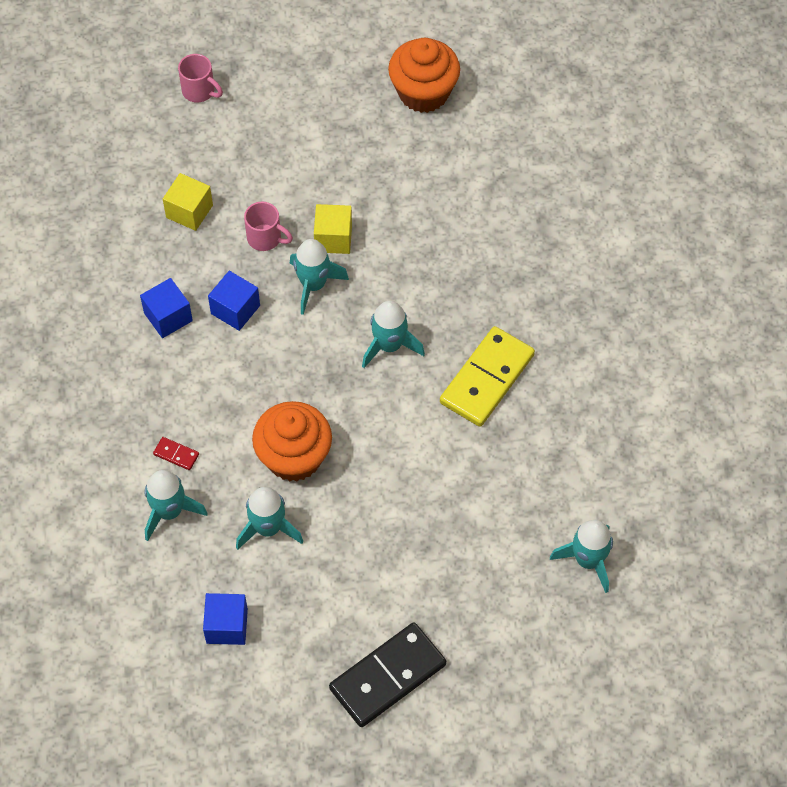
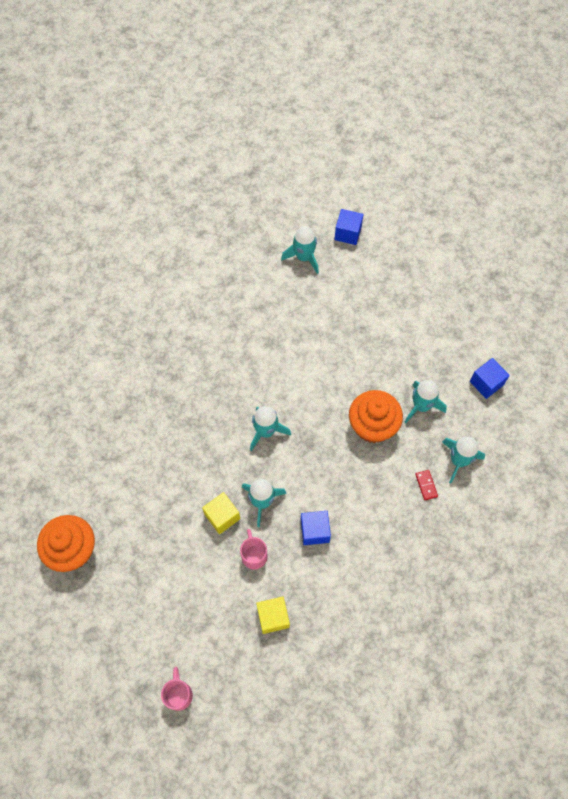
camera: 130 degrees left, 5 degrees up
blue cube [140,278,193,338] -> blue cube moved to [334,209,364,245]
black domino [329,622,446,727] -> none
yellow domino [440,326,535,427] -> none

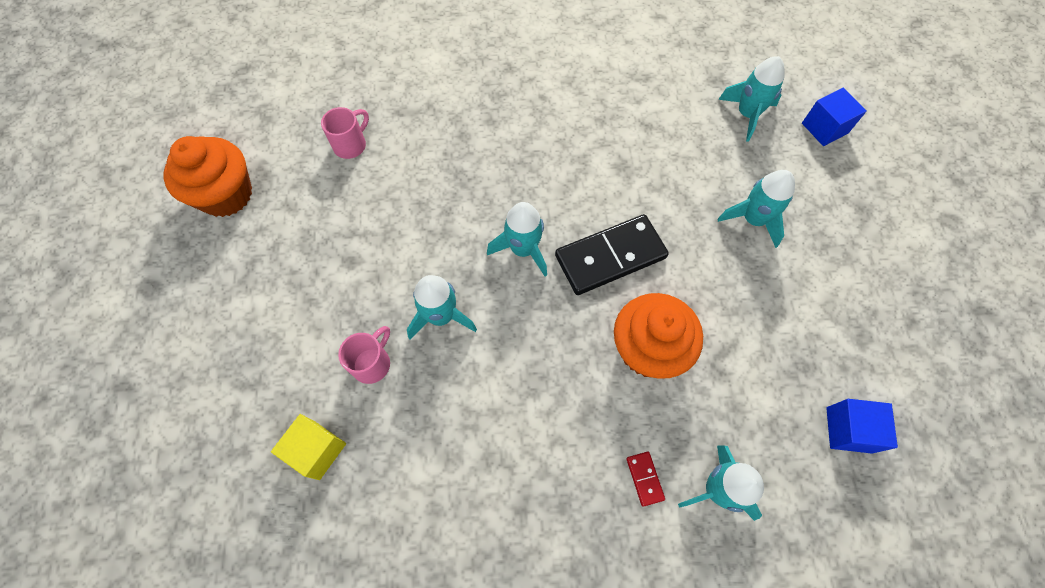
camera: 45 degrees right, 0 degrees up
pink mug [161,667,193,711] -> pink mug moved to [321,107,369,159]
yellow cube [202,492,240,534] -> none
blue cube [300,511,331,545] -> none
turquoise rocket [405,380,447,423] -> turquoise rocket moved to [717,170,795,248]
red domino [415,470,438,500] -> red domino turned 45 degrees counterclockwise [626,452,665,507]
none -> black domino [555,214,669,295]

